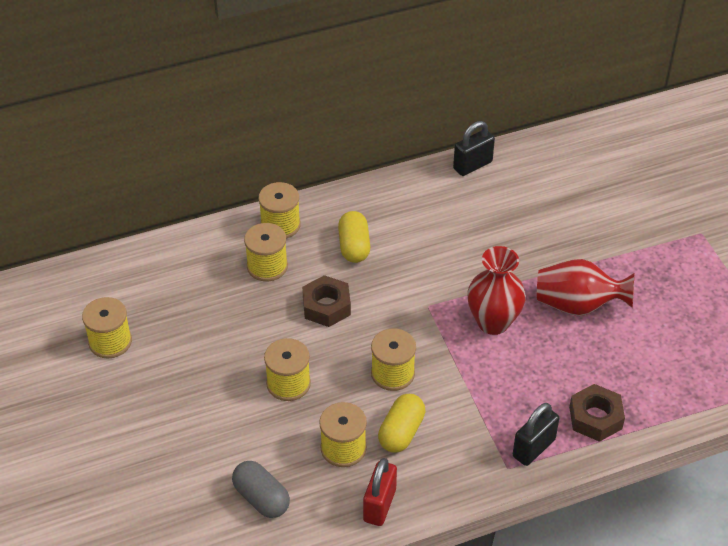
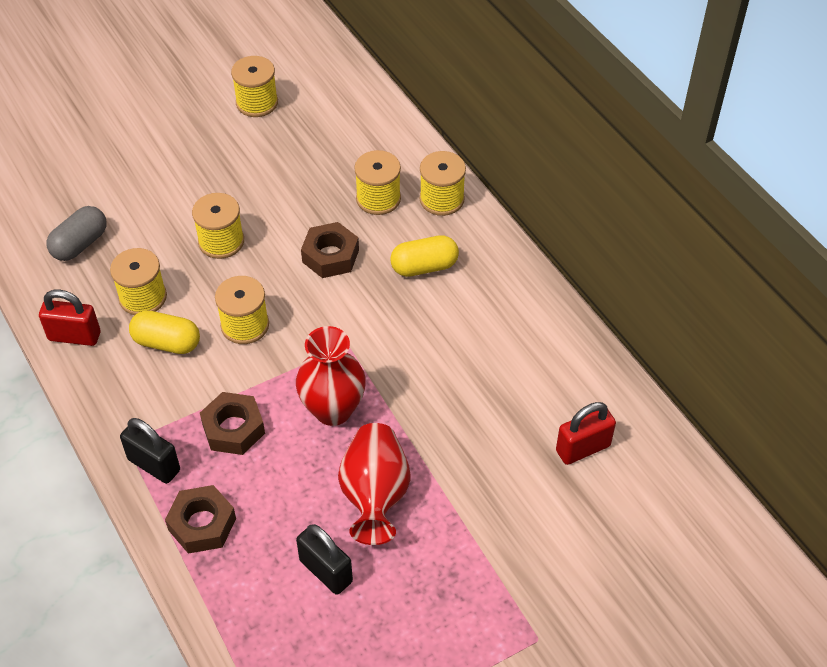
camera: 80 degrees right, 5 degrees up
black padlock [453,121,495,176] -> black padlock moved to [296,524,353,595]
none -> brown nut [200,392,265,455]
none -> red padlock [556,402,616,465]

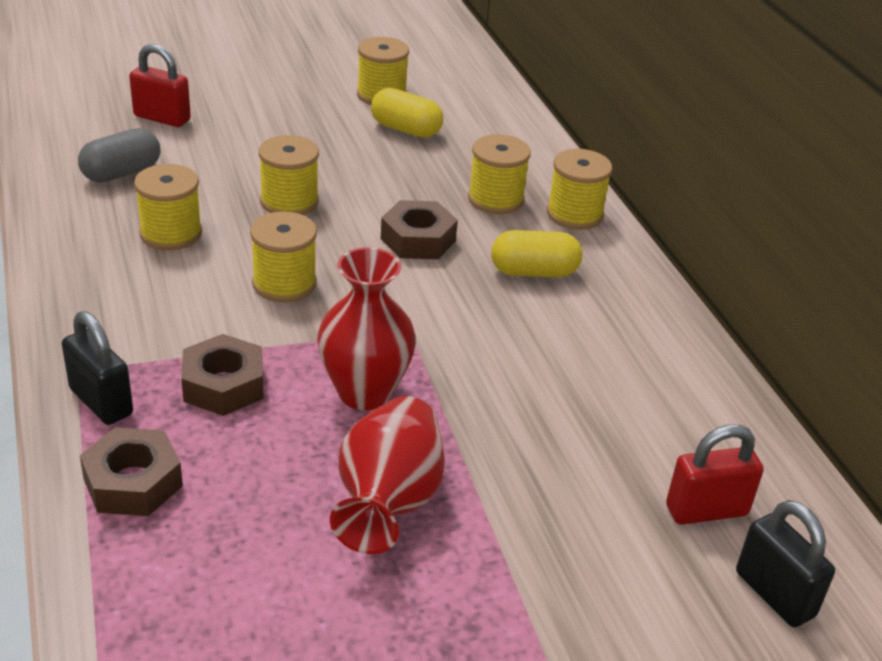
camera: 10 degrees right, 15 degrees down
red padlock [39,290,101,346] -> red padlock moved to [129,44,191,127]
yellow capsule [129,310,200,354] -> yellow capsule moved to [371,88,443,138]
black padlock [296,524,353,595] -> black padlock moved to [736,500,835,627]

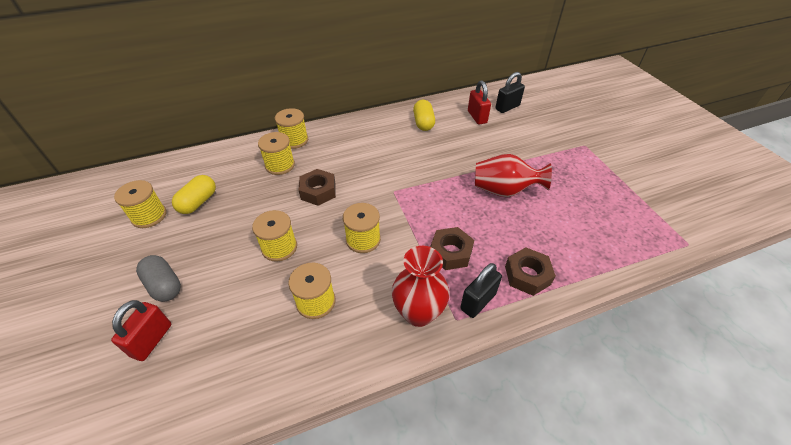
camera: 90 degrees left, 10 degrees up
grey capsule [78,128,160,182] -> grey capsule moved to [136,255,181,302]
red vase [317,247,416,410] -> red vase moved to [392,246,450,327]
yellow capsule [491,230,582,277] -> yellow capsule moved to [413,99,435,131]

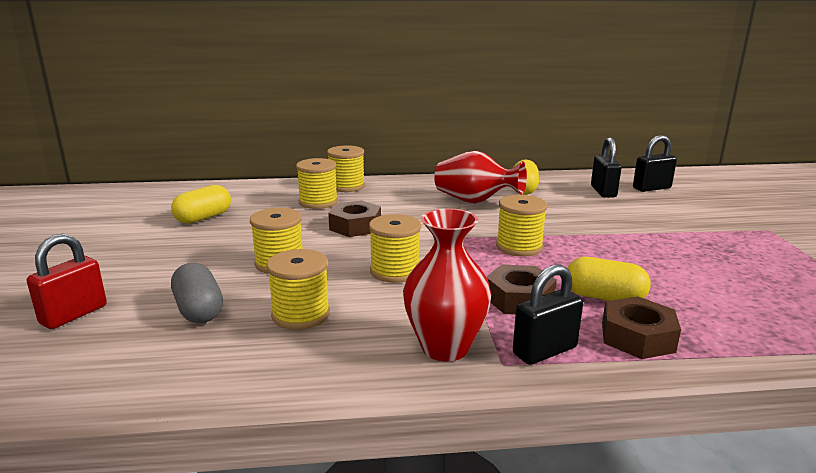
camera: 15 degrees right, 25 degrees down
yellow spool [114,180,166,228] -> yellow spool moved to [496,195,547,257]
grey capsule [136,255,181,302] -> grey capsule moved to [171,263,223,323]
red padlock [468,81,491,125] -> black padlock [591,137,621,197]
red vase [475,154,552,197] -> red vase moved to [434,151,527,203]
none -> yellow capsule [567,257,651,301]

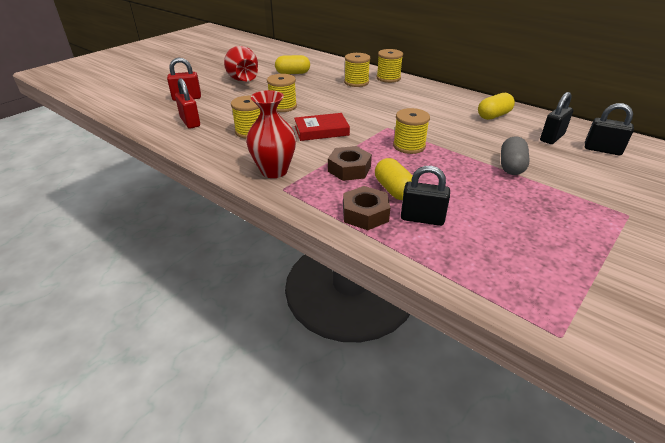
camera: 45 degrees right, 15 degrees up
grey capsule [171,263,223,323] -> grey capsule moved to [501,137,530,175]
brown nut [328,200,381,237] -> none
yellow spool [369,214,421,283] -> red book [294,113,350,141]
red vase [434,151,527,203] -> red vase moved to [224,46,258,81]
black padlock [513,264,583,365] -> black padlock moved to [401,166,450,226]
none -> red padlock [175,78,200,129]

